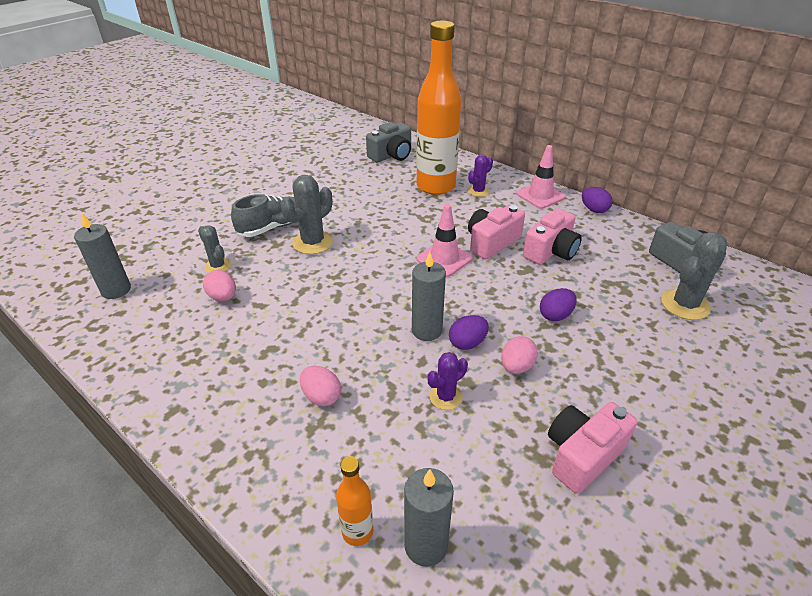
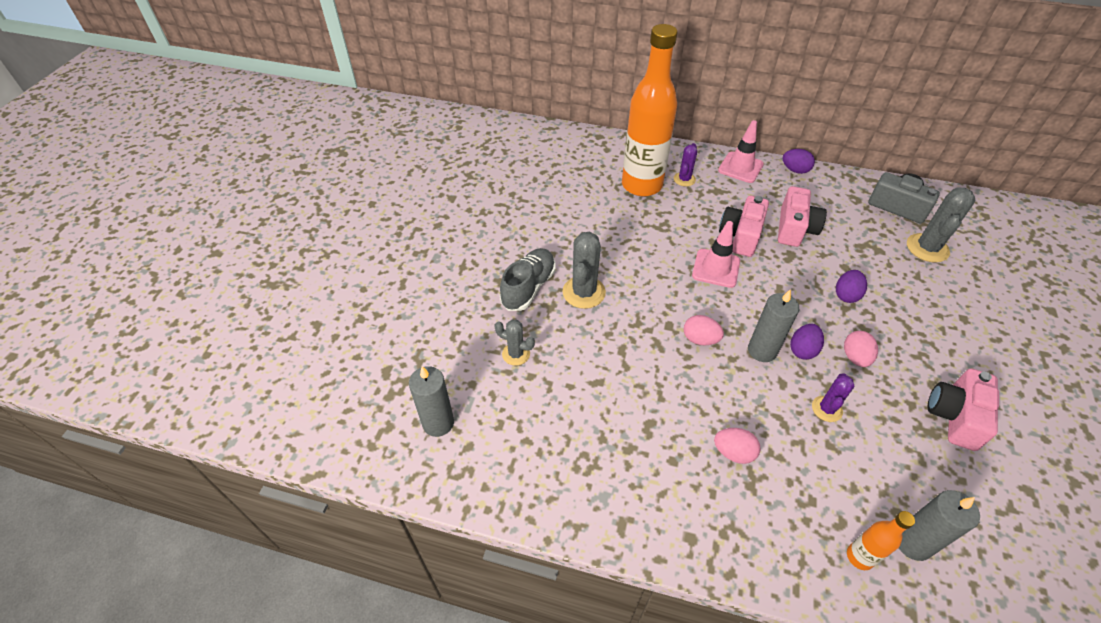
camera: 25 degrees left, 10 degrees up
pink egg [203,270,236,301] -> pink egg moved to [683,315,724,345]
grey camera [366,122,411,162] -> none

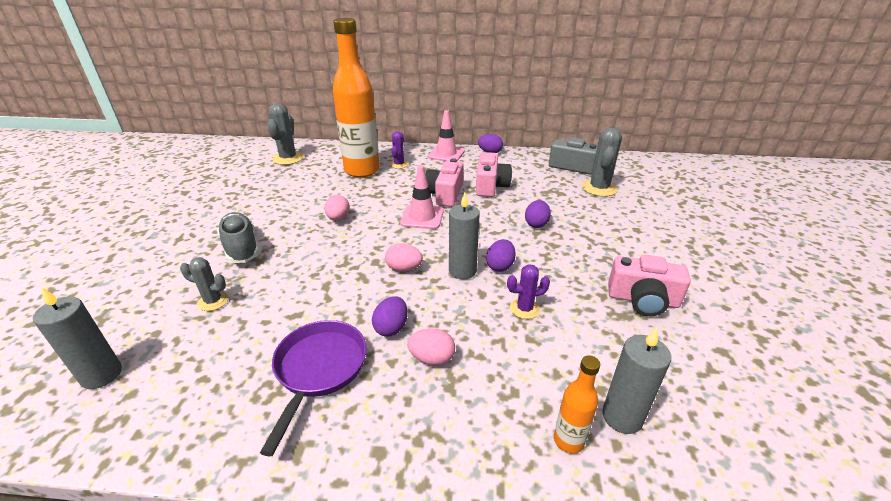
camera: 10 degrees left, 15 degrees down
grey shoe [500,248,556,311] -> grey shoe turned 45 degrees counterclockwise [217,212,260,263]
grey cactus [562,232,606,309] -> grey cactus moved to [267,103,304,165]
purple cactus [812,373,854,422] -> purple cactus turned 60 degrees clockwise [507,264,550,319]
pink egg [844,331,878,367] -> pink egg moved to [325,195,350,221]
pink camera [928,368,999,451] -> pink camera turned 90 degrees counterclockwise [608,254,691,316]
none -> purple pan [260,320,367,457]
none -> purple egg [372,296,408,337]

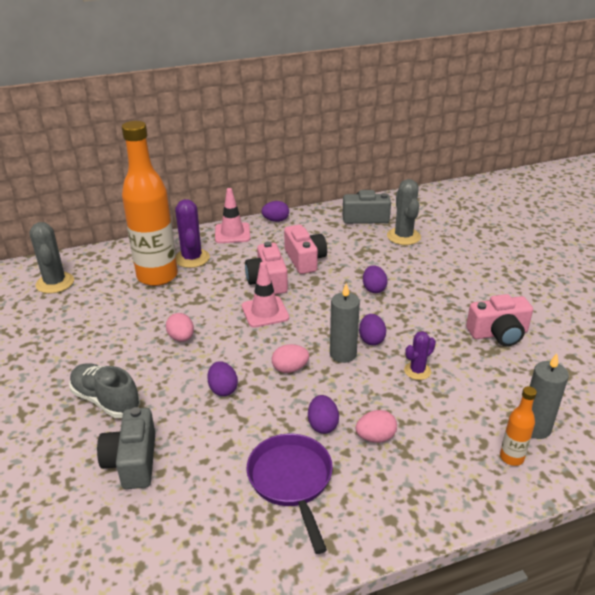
camera: 25 degrees left, 0 degrees up
grey candle [33,287,122,389] -> none
grey cactus [180,257,229,311] -> grey camera [97,407,155,489]
purple cactus [390,131,409,169] -> purple cactus [175,199,210,268], size x1.66
none -> purple egg [207,361,238,396]

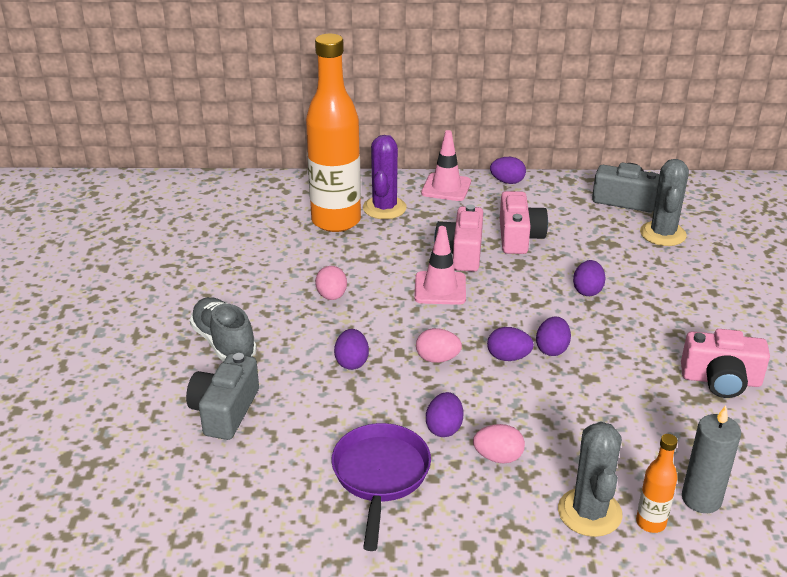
camera: 20 degrees right, 0 degrees up
grey cactus [30,222,74,294] -> grey cactus moved to [558,422,623,537]
grey candle [330,283,360,363] -> purple egg [487,327,534,361]
purple cactus [404,331,436,380] -> none

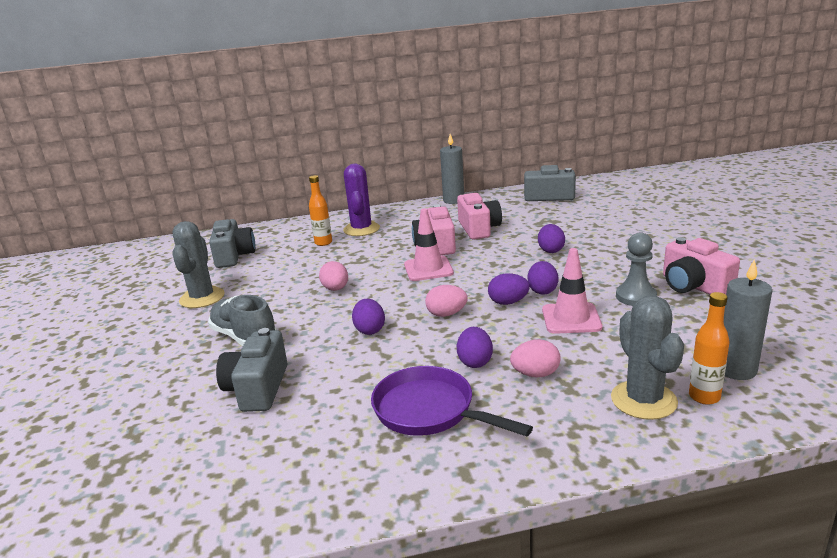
camera: 10 degrees left, 10 degrees down
orange bottle [306,34,361,232] -> orange bottle [309,175,332,246], size x0.42
purple pan [331,423,431,551] -> purple pan turned 45 degrees counterclockwise [371,366,533,436]
pink traffic cone [421,130,471,201] -> pink traffic cone moved to [542,248,602,334]
purple egg [490,157,526,184] -> grey candle [440,134,464,204]
grey cactus [640,159,689,246] -> grey cactus moved to [172,221,225,308]
pink camera [681,329,770,398] -> pink camera turned 60 degrees clockwise [663,237,740,295]
none -> grey camera [209,219,255,268]
none -> grey pawn [616,232,657,306]

